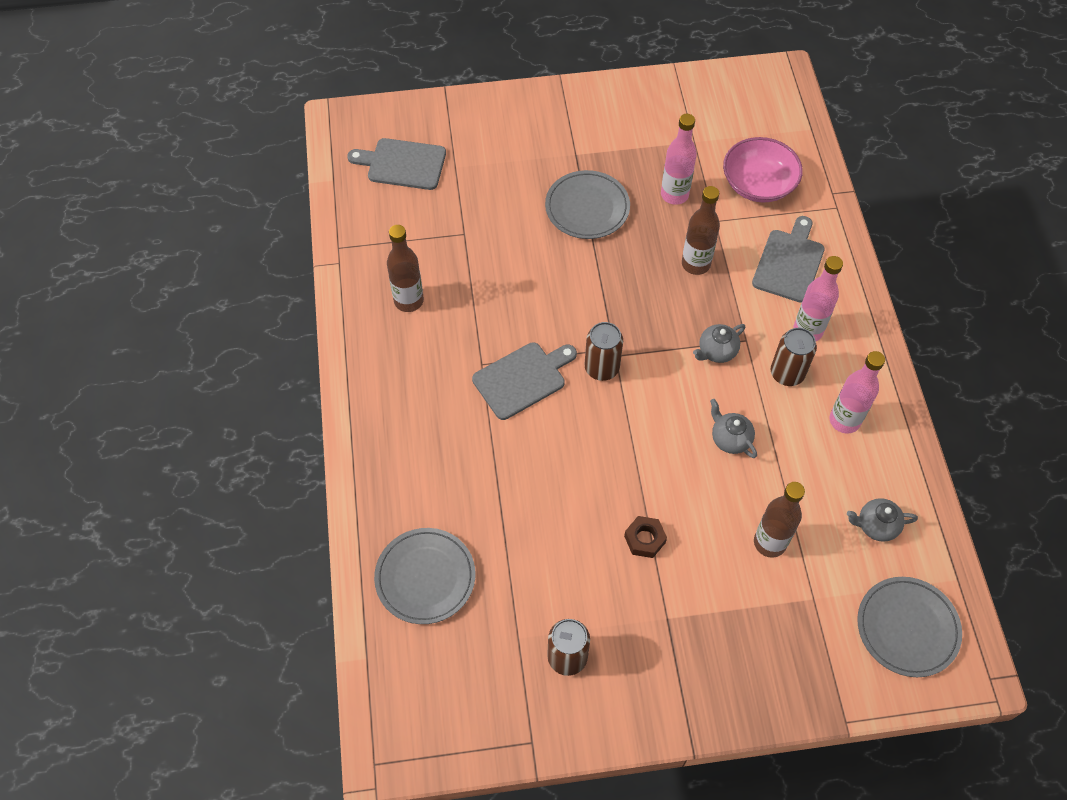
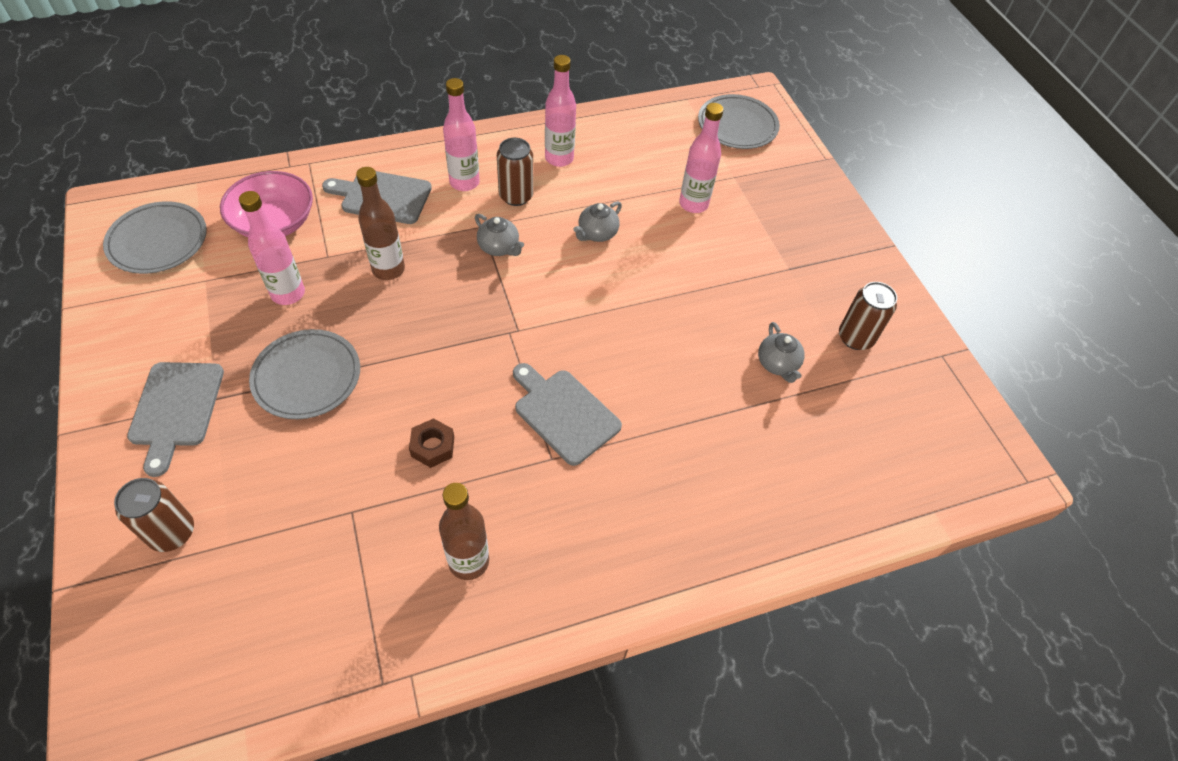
camera: 105 degrees left, 5 degrees down
grey cutting board [347,138,446,190] -> grey cutting board moved to [127,362,224,477]
grey plate [374,528,475,624] -> grey plate moved to [103,201,207,274]
brown can [585,322,623,381] -> brown can moved to [114,478,194,552]
brown nut [624,516,667,558] -> brown nut moved to [409,418,454,468]
brown bottle [754,482,805,558] -> pink bottle [679,103,724,213]
grey teapot [847,498,918,542] -> grey teapot moved to [758,322,805,383]

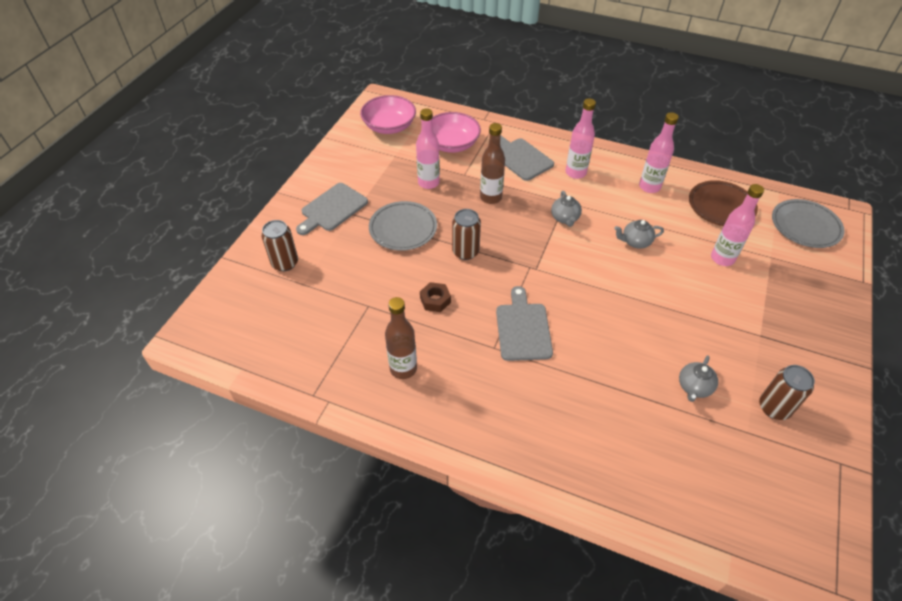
camera: 45 degrees right, 5 degrees down
grey plate [103,201,207,274] -> pink bowl [360,95,416,134]
brown can [497,138,533,206] -> brown can moved to [452,209,481,260]
none -> brown plate [689,180,758,226]

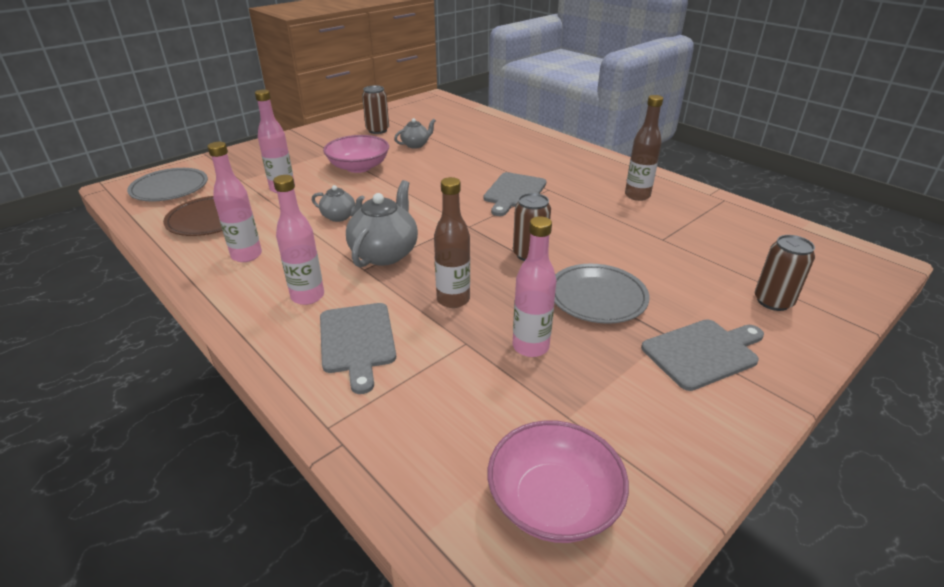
camera: 155 degrees left, 15 degrees down
brown nut [420,282,451,312] -> none
pink bowl [432,112,481,153] -> pink bowl moved to [323,135,389,173]
grey teapot [551,191,582,227] -> grey teapot [346,180,418,267], size x1.78

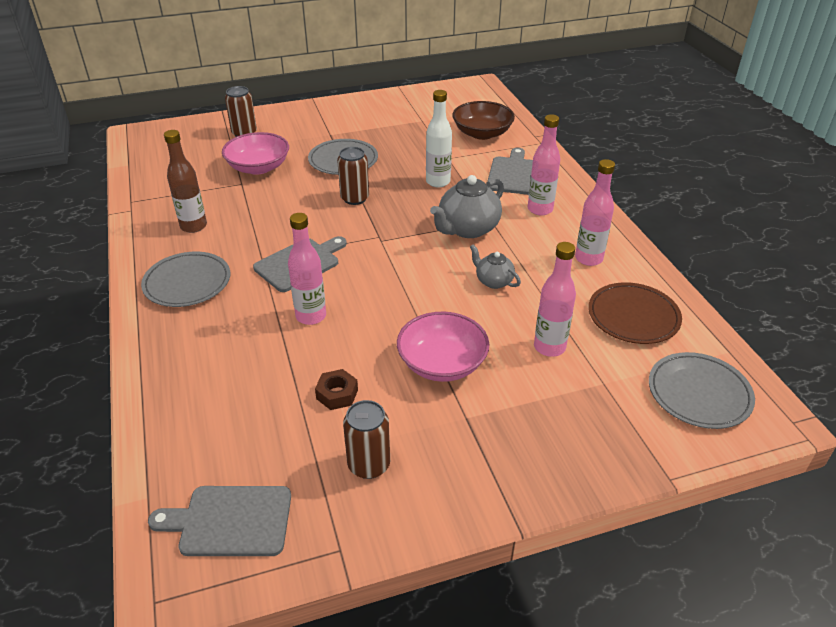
camera: 155 degrees left, 5 degrees up
grey teapot [394,118,436,149] -> brown nut [315,369,358,410]
brown bottle [434,177,470,308] -> white bottle [426,90,452,187]
pink bowl [488,420,629,543] -> pink bowl moved to [222,132,289,175]
pink bottle [513,216,557,357] -> pink bottle moved to [288,213,326,325]
grey cutting board [641,320,764,391] -> grey cutting board moved to [148,486,291,556]
none -> grey plate [141,252,230,307]
none -> brown bowl [452,101,515,140]

